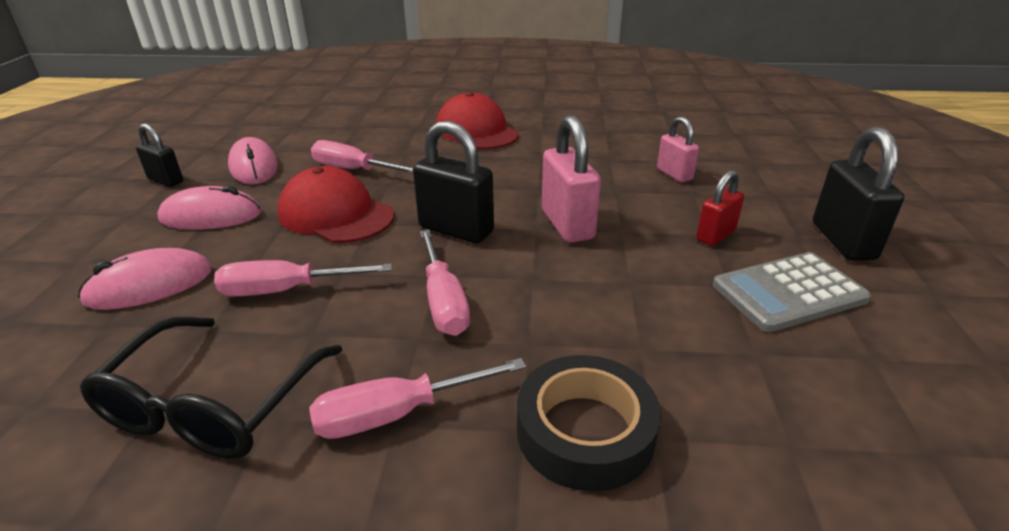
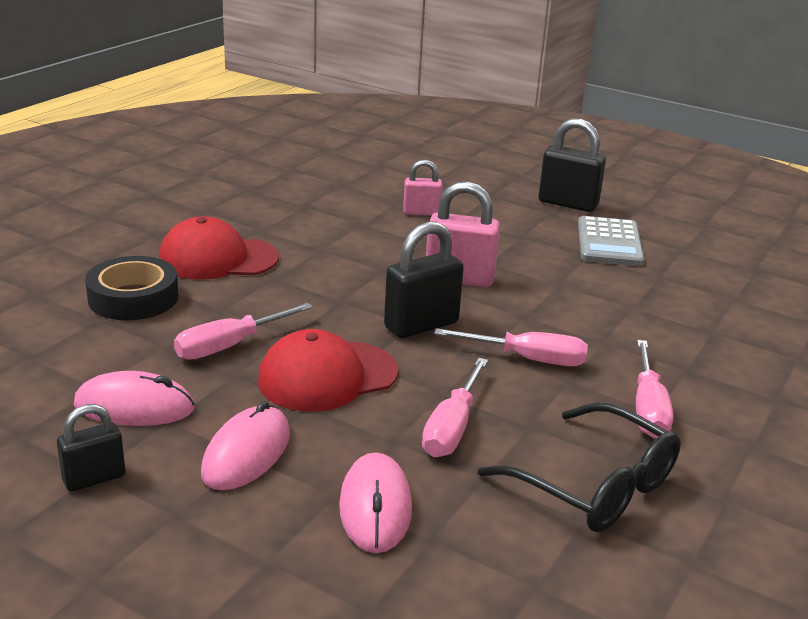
camera: 65 degrees left, 5 degrees down
black tape [517,355,661,492] -> black tape moved to [85,256,178,320]
red padlock [696,170,744,246] -> none

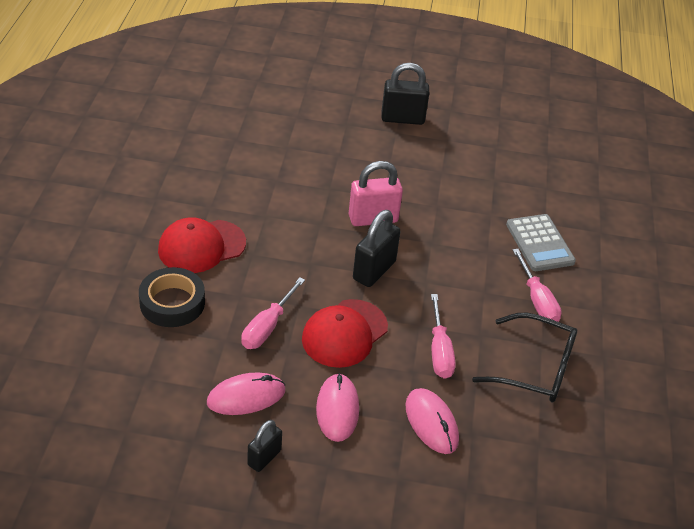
camera: 25 degrees left, 15 degrees up
pink padlock [403,160,442,215] -> none
pink screwdriver [434,328,588,366] -> none
grey calculator [578,216,645,266] -> grey calculator moved to [506,214,576,271]

